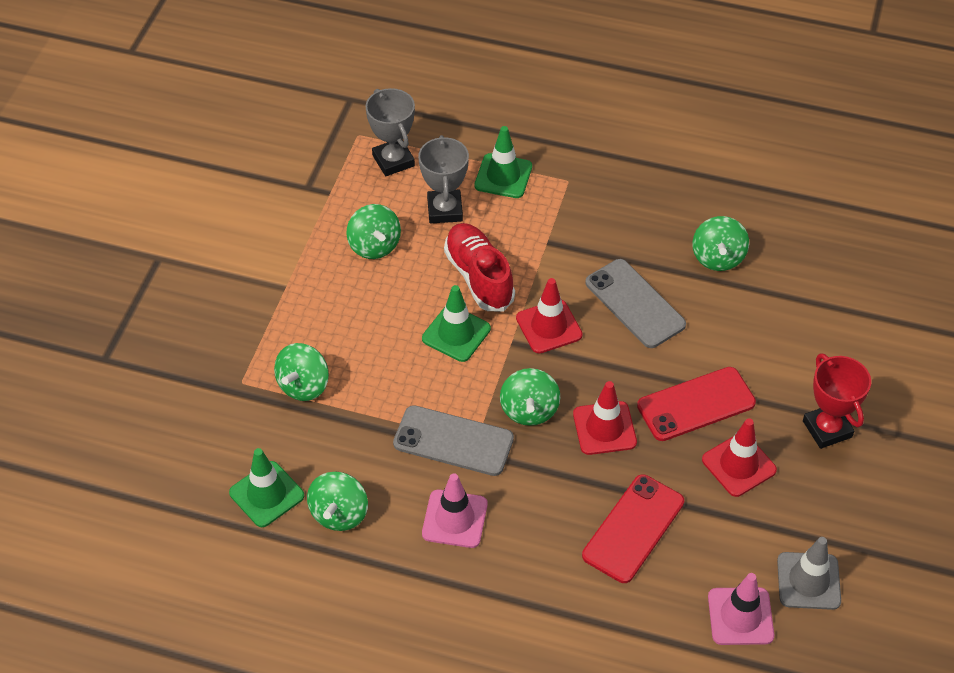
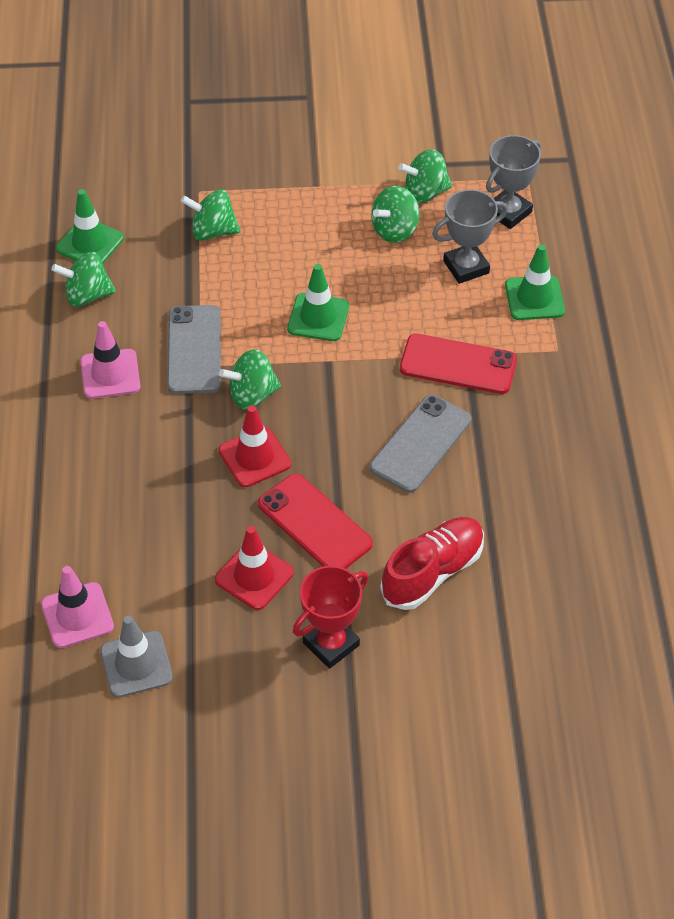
camera: 70 degrees right, 0 degrees up
red shoe [444,223,515,311] -> red shoe moved to [380,517,484,610]
red traffic cone [516,278,583,354] -> none
red phone [582,474,684,583] -> red phone moved to [400,333,517,394]
green spinning top [693,216,749,271] -> green spinning top moved to [398,149,452,203]

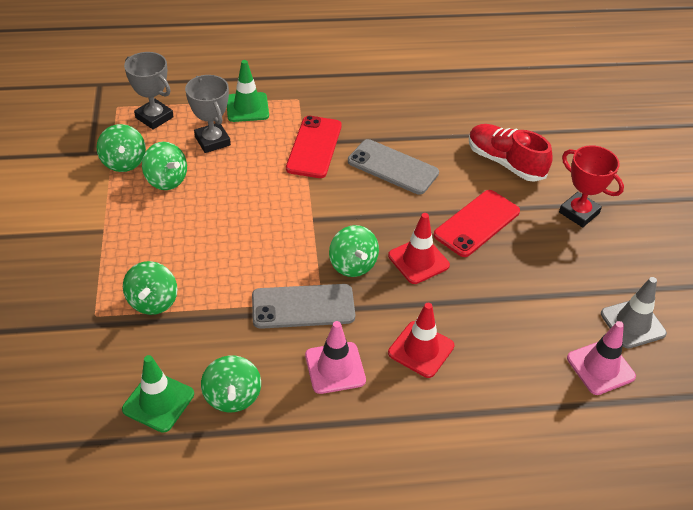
camera: 95 degrees left, 5 degrees down
red traffic cone [215,526,294,610] -> red traffic cone moved to [388,303,454,378]
green traffic cone [287,264,349,341] -> none

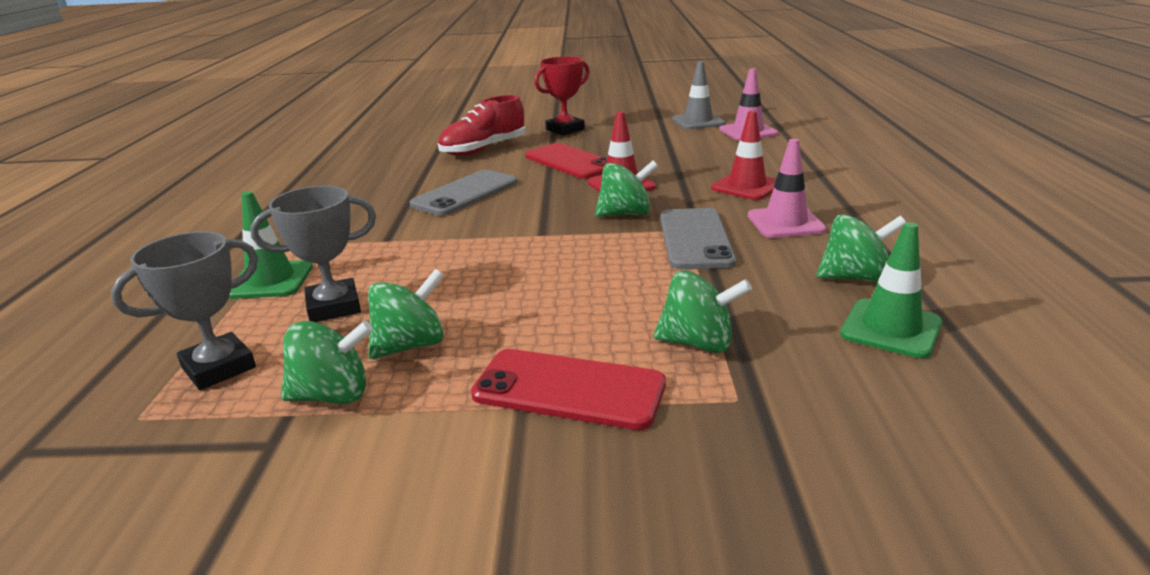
camera: 80 degrees left, 20 degrees down
red phone [286,116,342,178] -> red phone moved to [471,349,666,430]

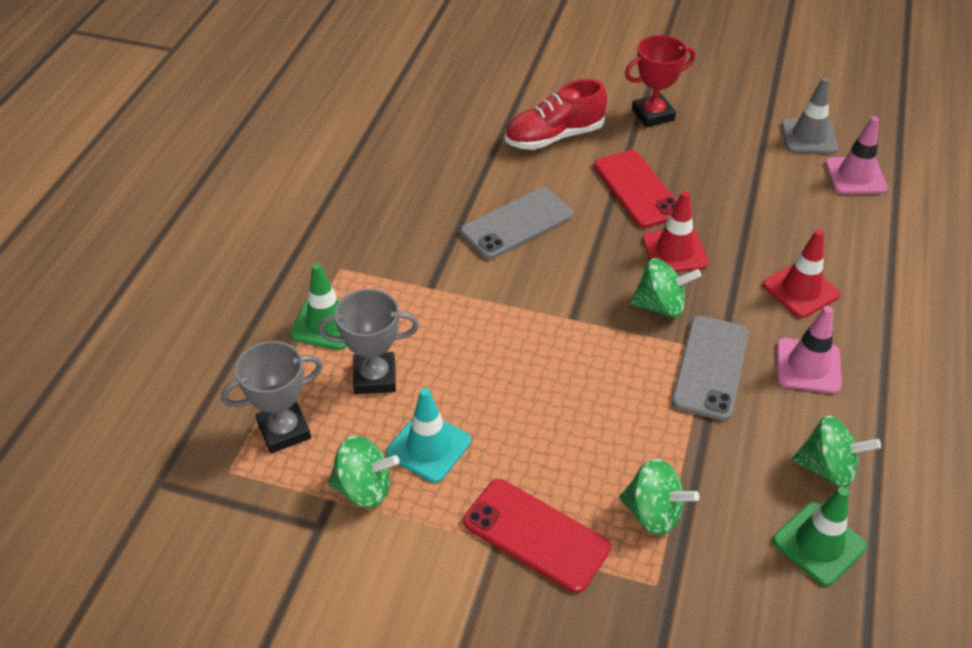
camera: 15 degrees right, 20 degrees up
green spinning top [368,269,444,359] -> turquoise traffic cone [386,388,471,483]

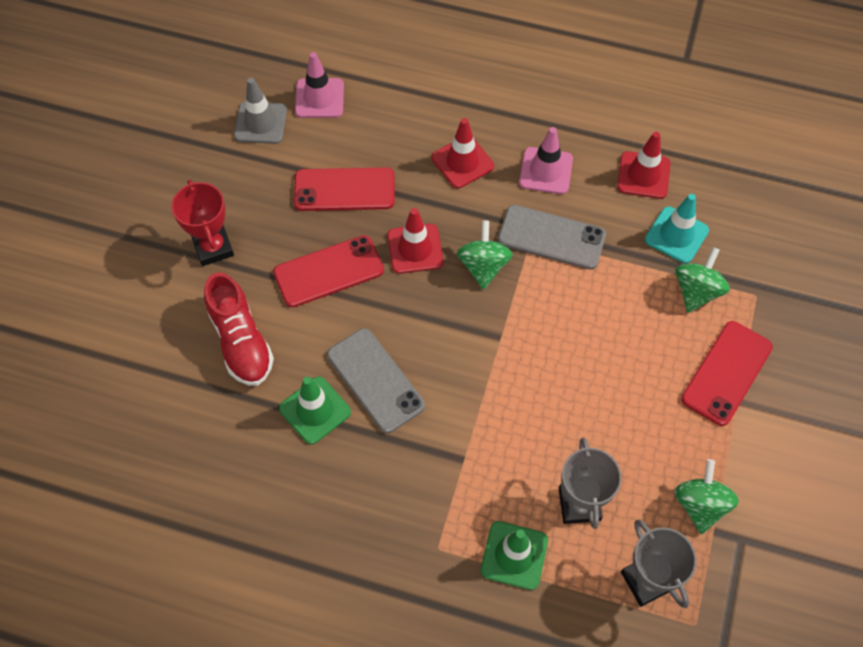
camera: 90 degrees left, 15 degrees up
turquoise traffic cone [386,388,471,483] -> turquoise traffic cone moved to [645,194,709,263]
green traffic cone [773,487,867,586] -> green traffic cone moved to [279,376,351,444]
green spinning top [792,415,881,487] -> red traffic cone [617,132,670,199]
none -> red phone [294,167,395,211]

